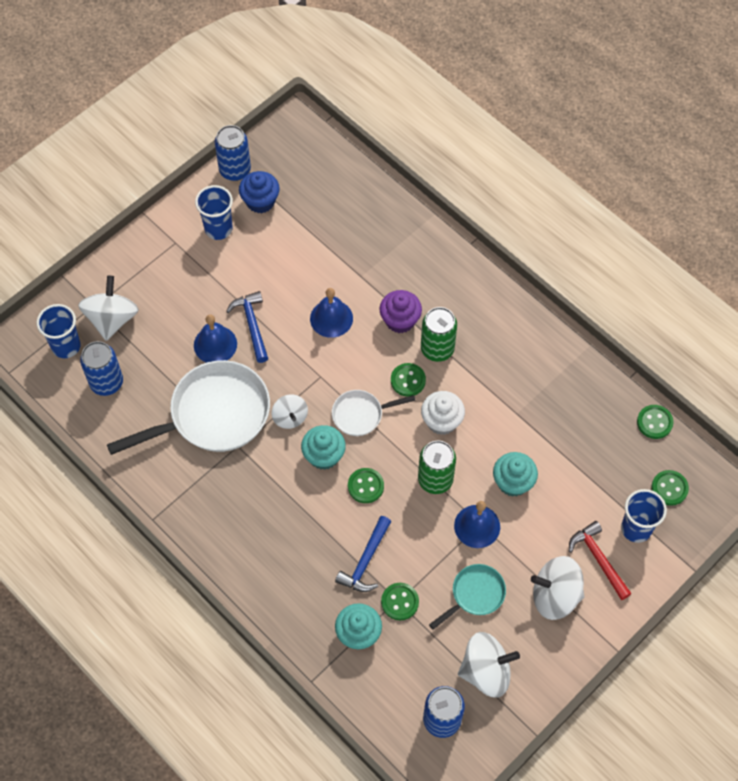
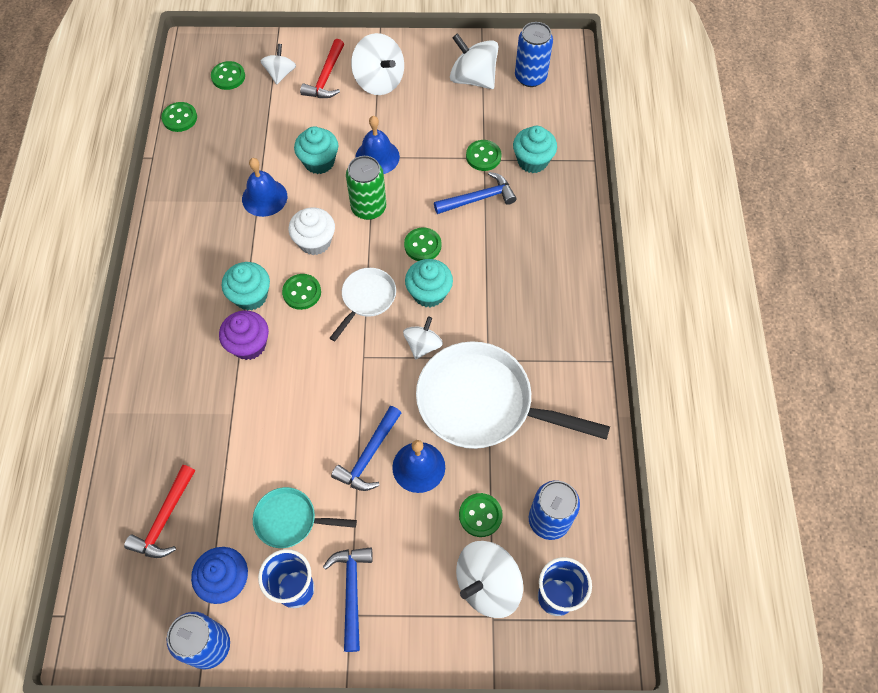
camera: 135 degrees left, 0 degrees up
blue bell [310,288,353,338] -> blue bell moved to [242,158,287,217]
white pan [332,390,416,436] -> white pan turned 90 degrees counterclockwise [330,268,396,341]
green can [421,307,457,362] -> turquoise cupcake [222,262,270,311]
turquoise pan [429,564,506,630] -> turquoise pan moved to [253,487,357,548]
blue cup [621,489,667,543] -> white spinning top [261,44,296,84]
none -> red hammer [124,465,195,558]
none -> blue hammer [323,547,373,652]
none -> green button [459,493,503,537]

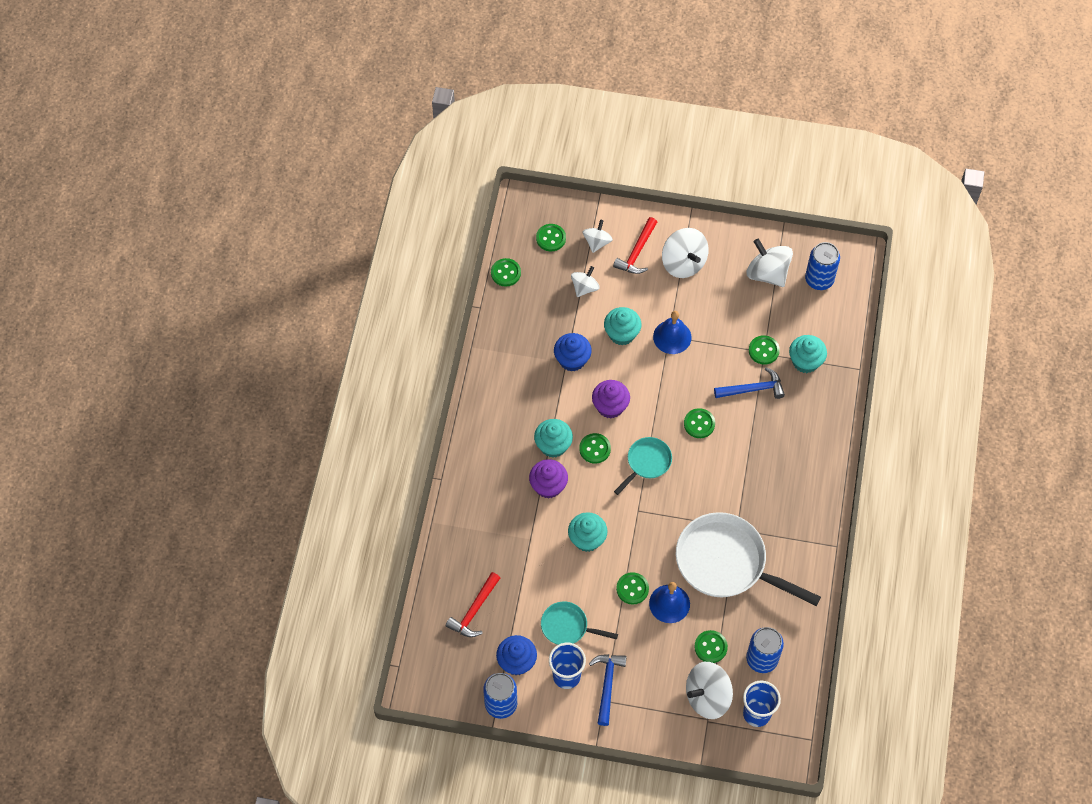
camera: 10 degrees right, 0 degrees up
blue bell [242,158,287,217] -> blue cupcake [554,333,592,372]
white cupcake [289,207,335,255] -> purple cupcake [592,380,630,419]
white pan [330,268,396,341] -> turquoise pan [614,437,672,495]
blue hammer [331,406,401,491] -> green button [616,572,649,604]
green can [346,156,386,220] -> none
white spinning top [403,316,443,359] -> white spinning top moved to [571,266,599,297]
turquoise cupcake [405,259,453,307] -> turquoise cupcake moved to [568,512,608,552]

